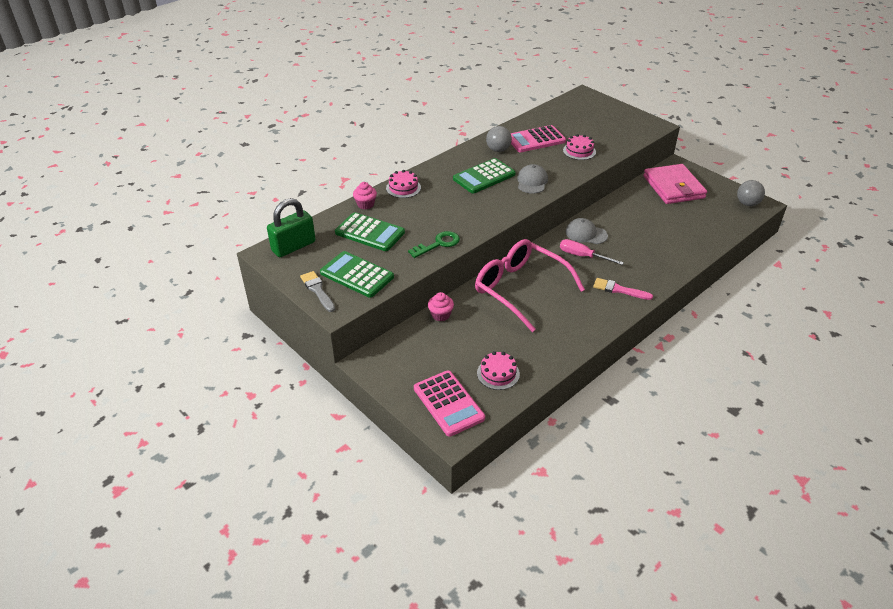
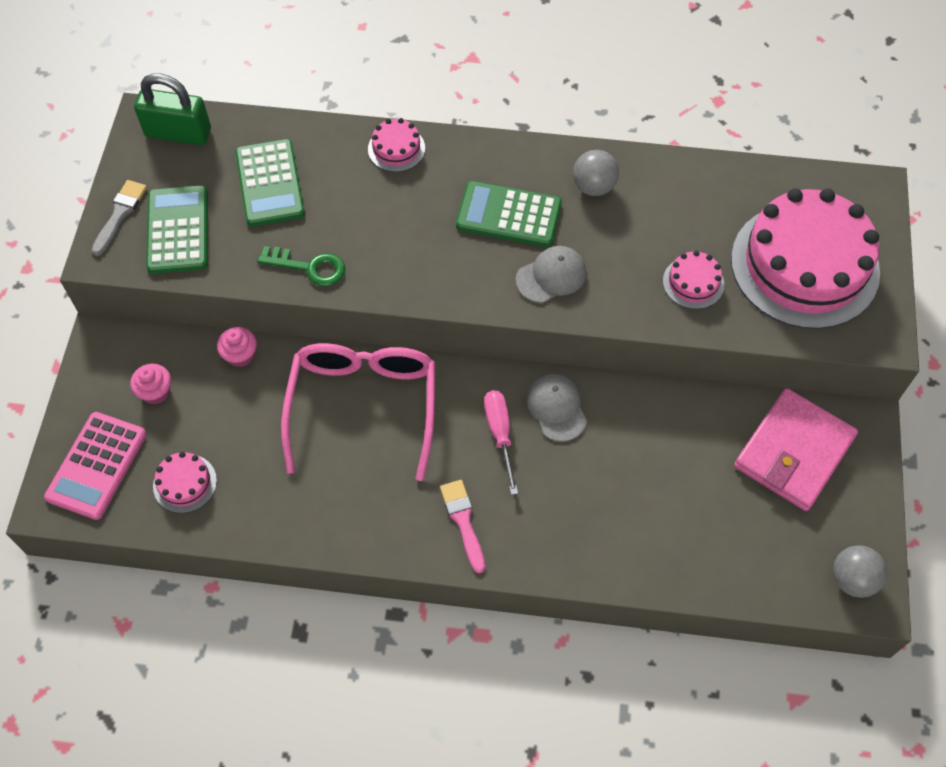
camera: 50 degrees right, 20 degrees up
pink cupcake [353,182,377,210] -> pink cupcake moved to [130,364,171,404]
pink calculator [511,125,566,152] -> none
none -> pink cake [731,188,880,329]

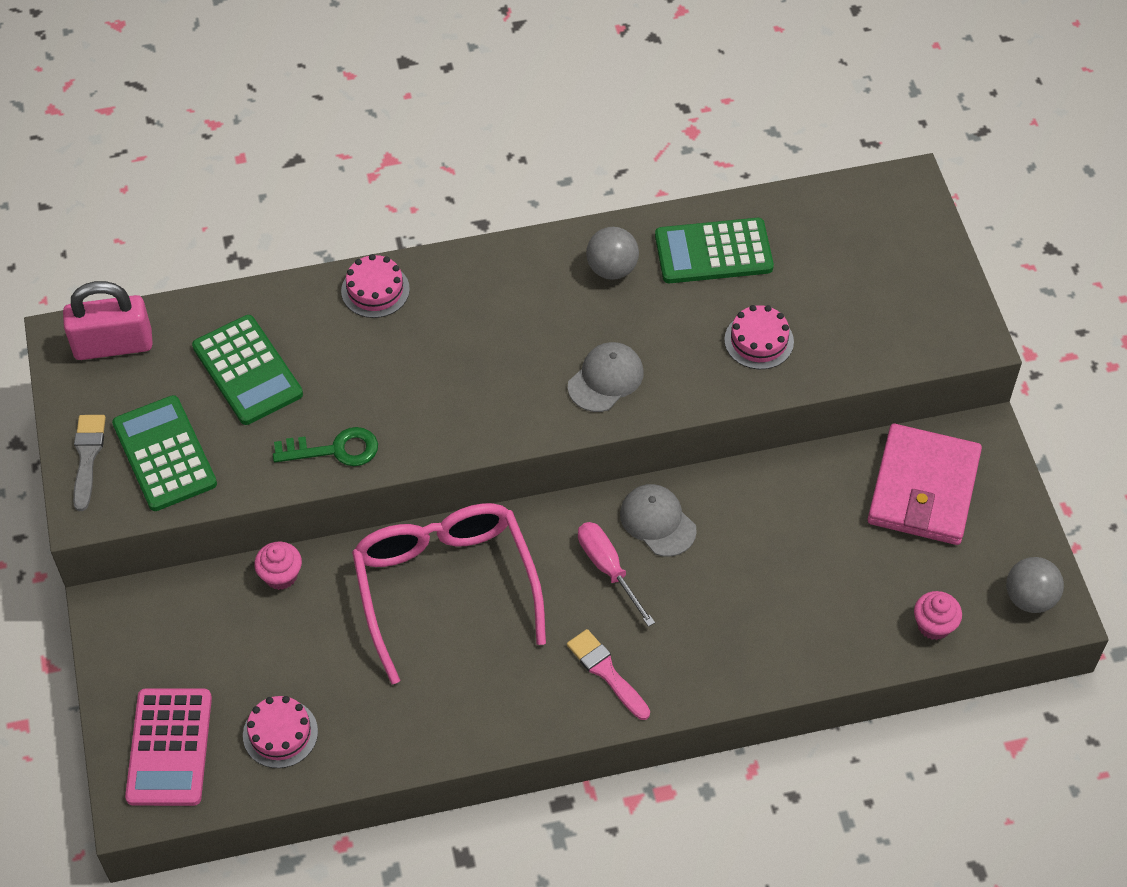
camera: 20 degrees left, 5 degrees down
pink cupcake [130,364,171,404] -> pink cupcake moved to [914,591,962,640]
green padlock [134,73,211,145] -> pink padlock [63,281,153,360]
green calculator [456,181,562,247] -> green calculator moved to [655,218,774,283]
pink cake [731,188,880,329] -> none

